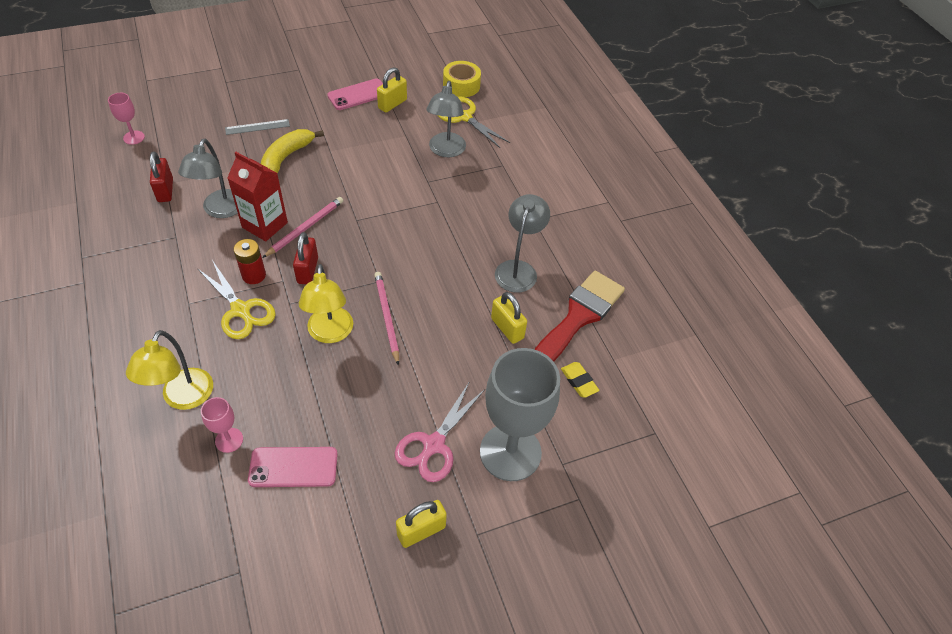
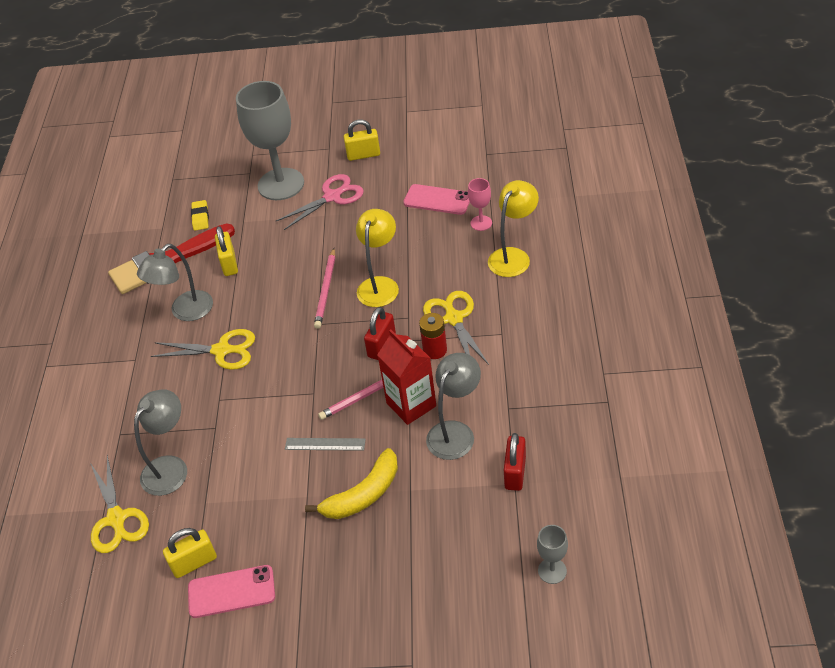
camera: 150 degrees left, 5 degrees down
pink goblet [108,93,145,145] -> grey goblet [537,525,568,584]
grey ruler [225,119,290,135] -> grey ruler moved to [285,438,366,451]
yellow tape [443,61,481,97] -> none
none -> yellow scissors [151,329,255,370]

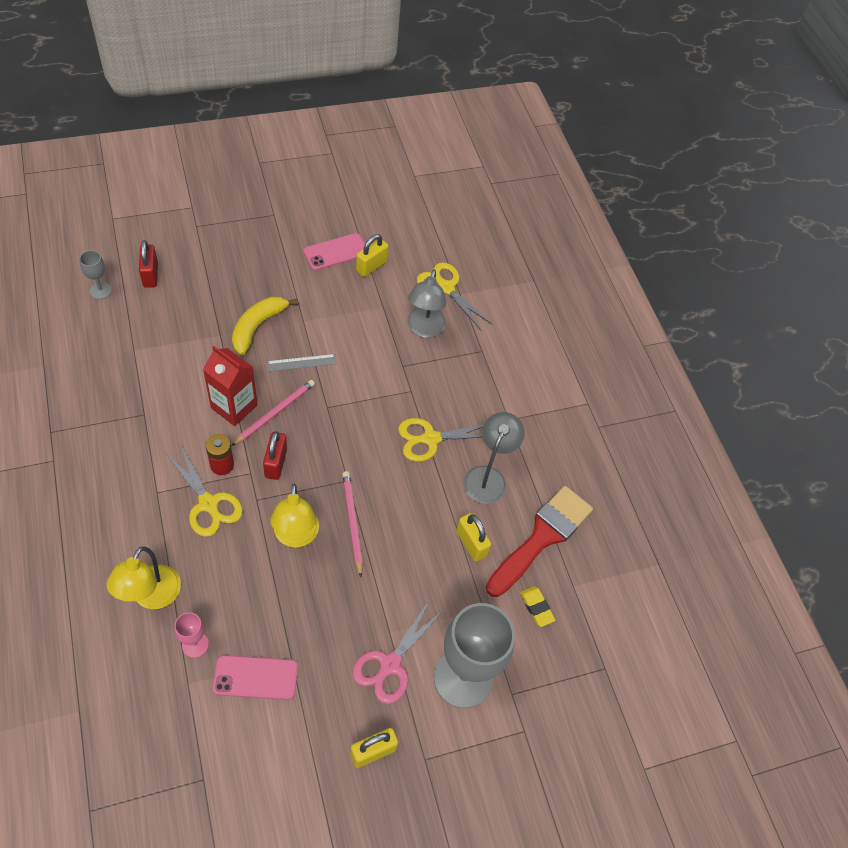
camera: 150 degrees right, 10 degrees up
grey lamp [426,353,481,460] -> none
red padlock [504,433,526,491] -> red padlock moved to [139,240,158,288]

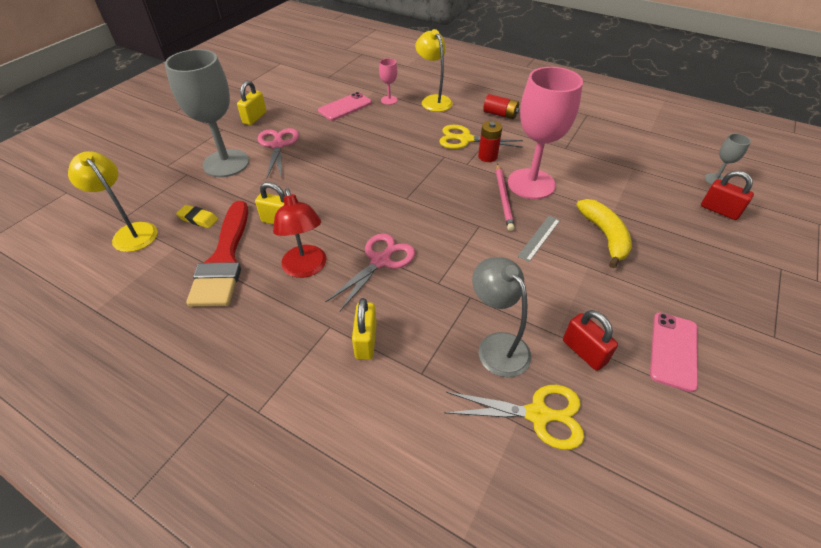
camera: 145 degrees right, 10 degrees down
red carton [203,346,257,426] -> pink goblet [508,67,583,199]
red padlock [263,431,287,480] -> red padlock moved to [563,310,618,371]
yellow lamp [270,484,319,547] -> yellow lamp moved to [68,151,158,252]
pink pencil [343,471,363,577] -> none
yellow padlock [356,234,389,277] -> yellow padlock moved to [352,298,377,360]
yellow scissors [398,418,484,462] -> pink scissors [325,233,415,311]
grey lamp [463,412,525,504] -> red lamp [273,188,326,278]
none -> red battery [483,94,520,119]

